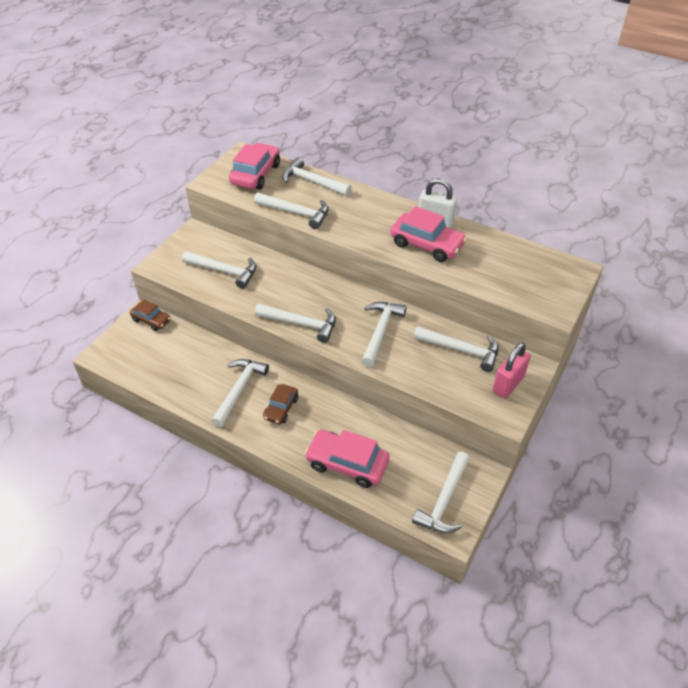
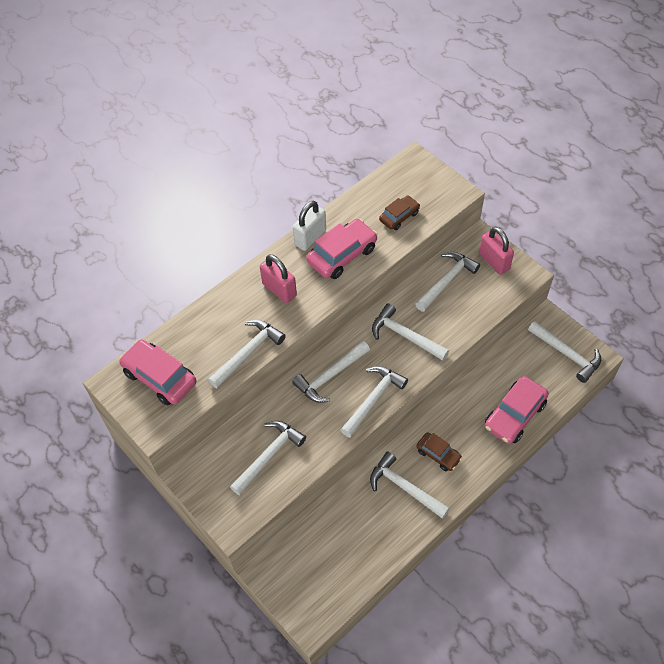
camera: 70 degrees left, 10 degrees up
brown car [130,299,171,331] -> brown car moved to [379,195,420,230]
white hammer [282,157,352,196] -> white hammer moved to [292,341,370,403]
none -> pink padlock [260,254,297,303]

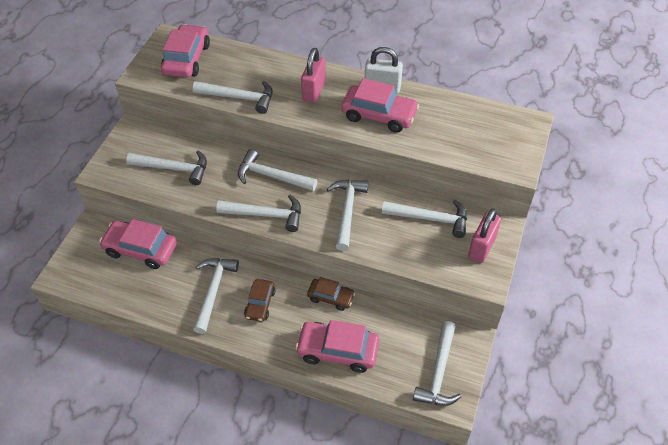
camera: 60 degrees right, 5 degrees down
brown car [379,195,420,230] -> brown car moved to [307,277,355,311]
none -> pink car [99,219,177,269]

